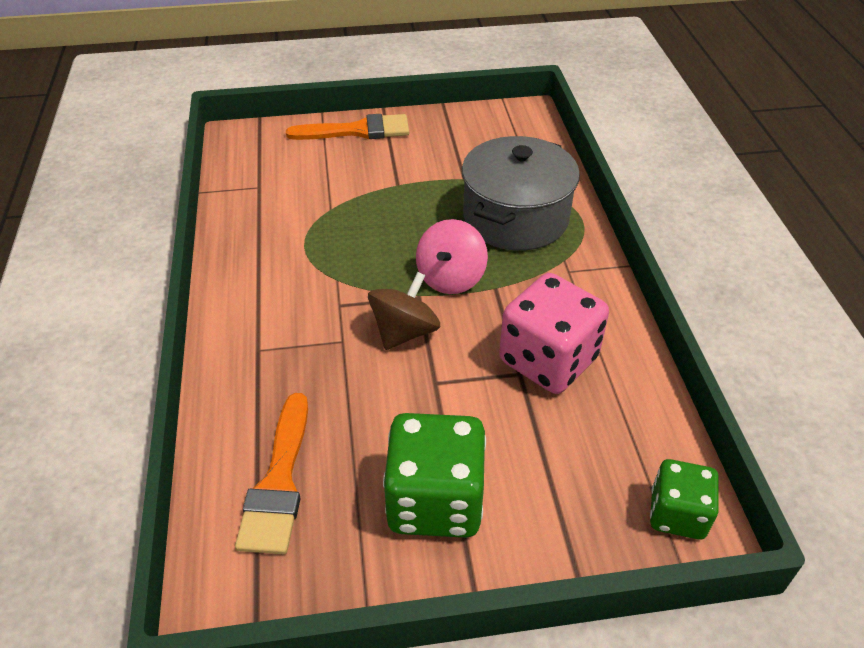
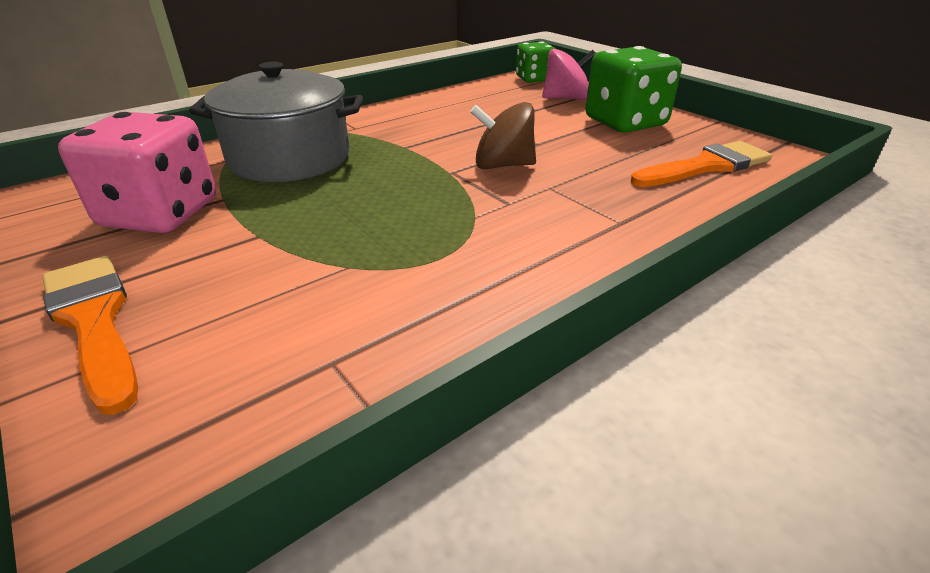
camera: 120 degrees left, 10 degrees down
pink spinning top [416,219,488,294] -> pink spinning top moved to [542,49,596,100]
pink dice [499,273,609,394] -> pink dice moved to [58,112,216,233]

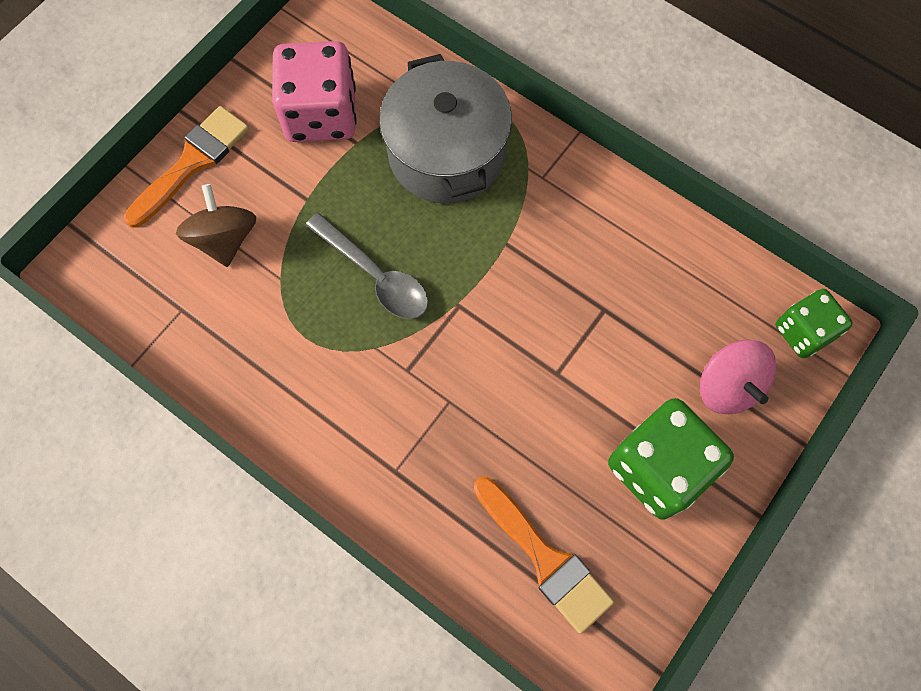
camera: 75 degrees right, 35 degrees up
brown spinning top [470,102,536,169] -> brown spinning top moved to [176,184,256,267]
none -> grey spoon [306,213,428,319]

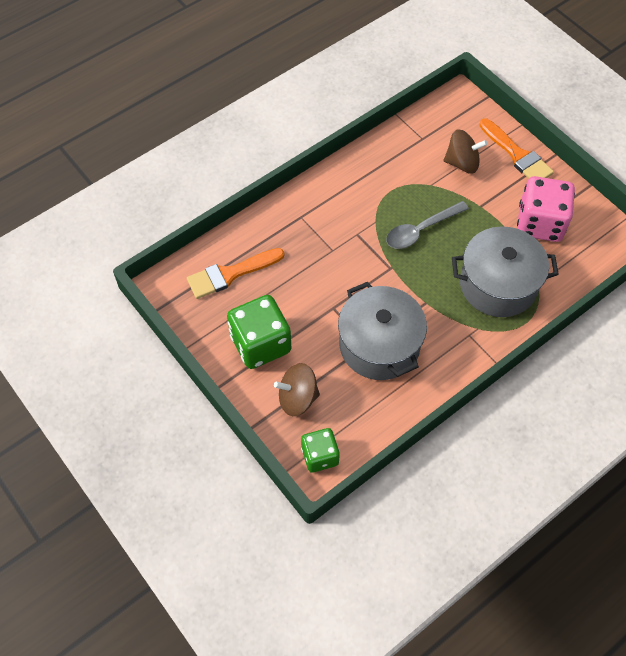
camera: 105 degrees right, 10 degrees down
pink spinning top [700,340,777,414] -> brown spinning top [274,363,320,416]
none -> grey pot [338,282,427,380]

